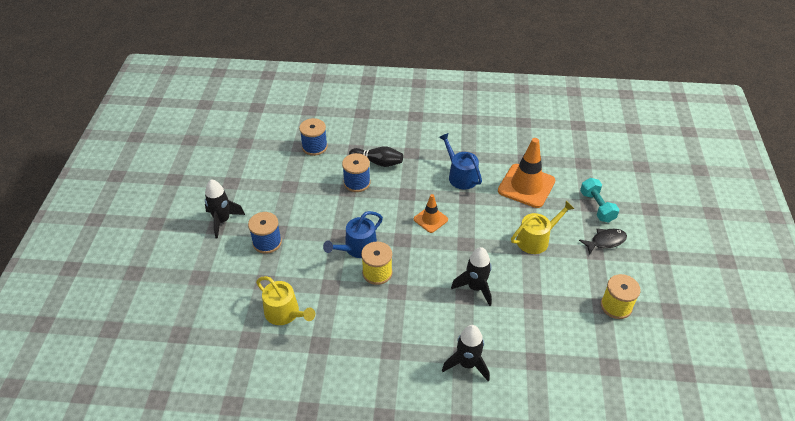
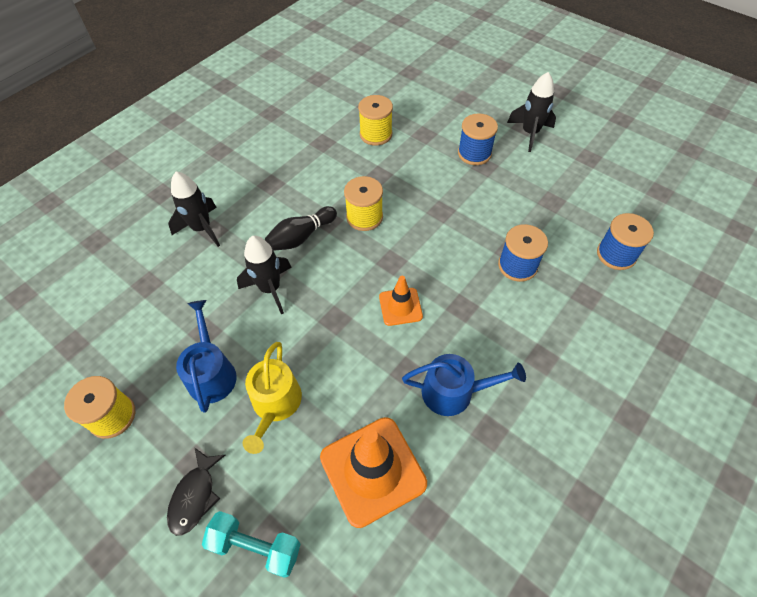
camera: 125 degrees right, 10 degrees up
yellow watering can [256,276,315,325] -> yellow spool [358,95,393,146]
blue watering can [323,211,383,258] -> blue watering can moved to [176,300,237,413]
black bowling pin [349,146,403,167] -> black bowling pin moved to [265,206,337,251]

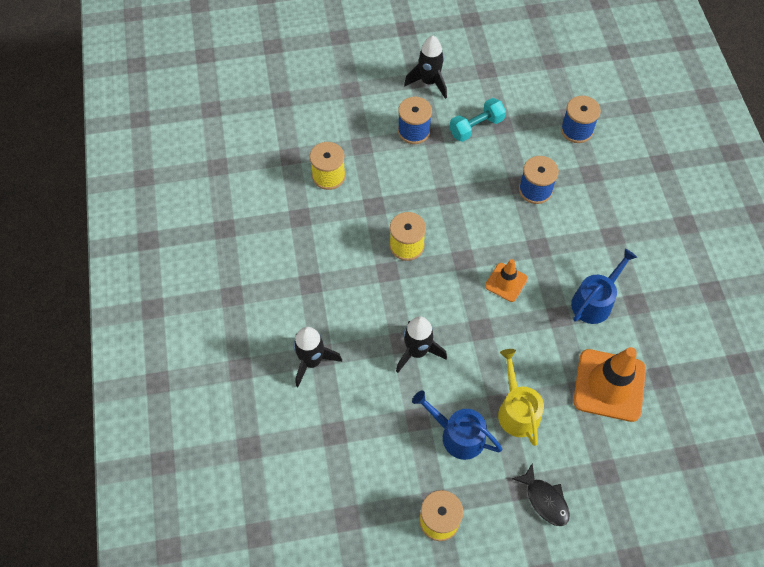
camera: 50 degrees left, 5 degrees up
turquoise dumbbell [202,511,301,578] -> turquoise dumbbell moved to [450,98,506,142]
yellow watering can [243,342,302,454] -> yellow watering can turned 150 degrees counterclockwise [498,349,544,446]
black bowling pin [265,206,337,251] -> none

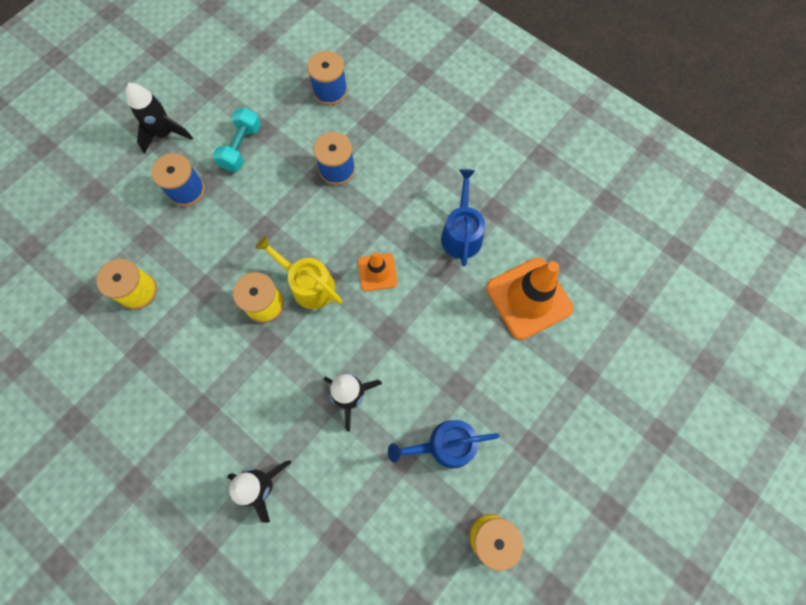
camera: 40 degrees left, 10 degrees up
yellow watering can [498,349,544,446] -> yellow watering can moved to [255,236,342,309]
black fish [512,463,570,526] -> none

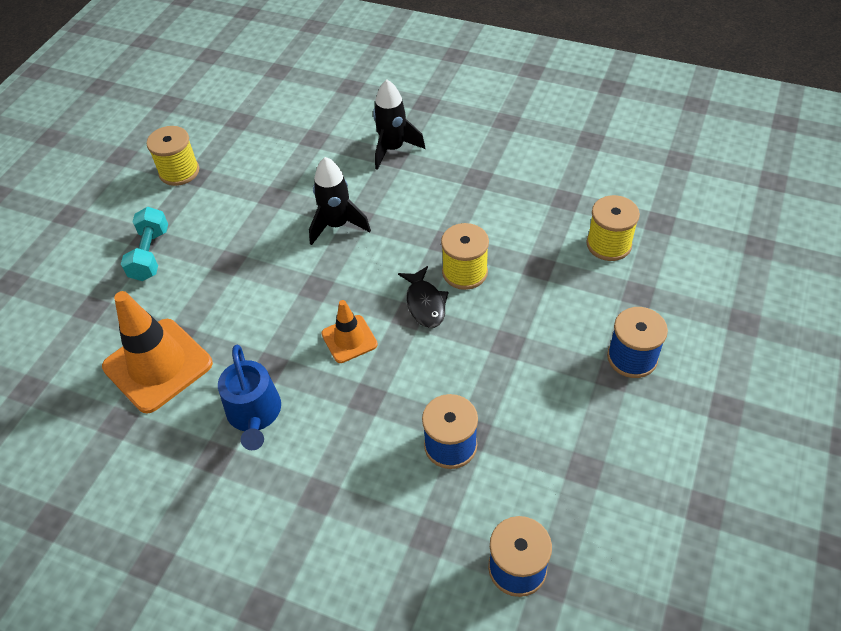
camera: 165 degrees right, 20 degrees down
black rocket [126,83,193,154] -> none
turquoise dumbbell [213,108,261,171] -> turquoise dumbbell moved to [121,207,168,281]
yellow watering can [255,236,342,309] -> black fish [398,266,449,328]
blue watering can [388,420,500,468] -> none

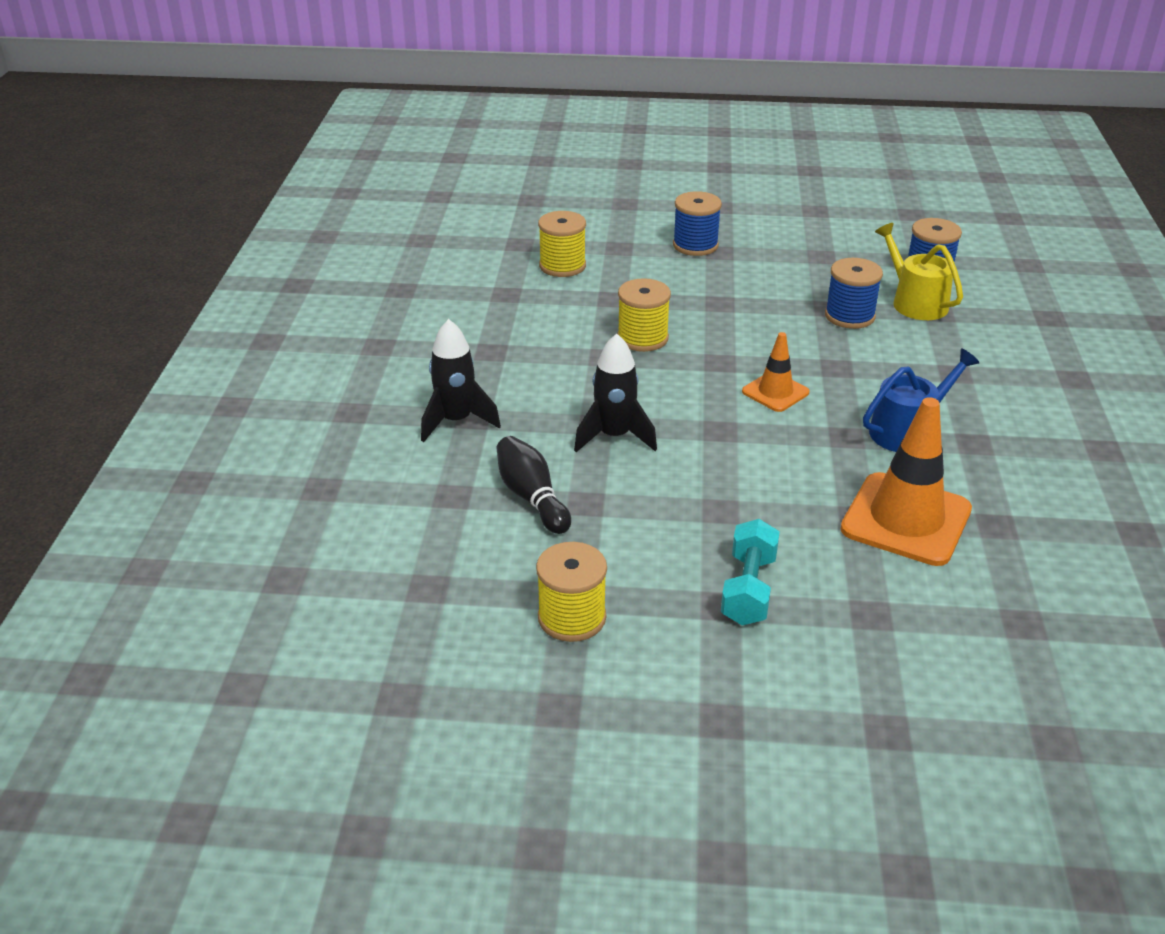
camera: 110 degrees left, 15 degrees down
turquoise dumbbell [121,207,168,281] -> turquoise dumbbell turned 60 degrees counterclockwise [721,519,780,625]
black fish [398,266,449,328] -> none
none -> black bowling pin [497,436,571,534]
none -> yellow watering can [875,223,963,320]

